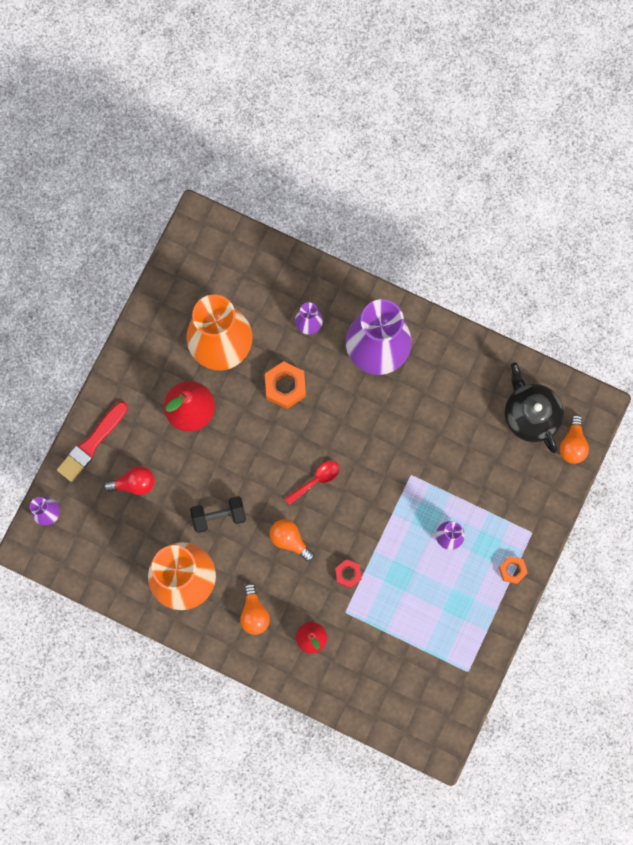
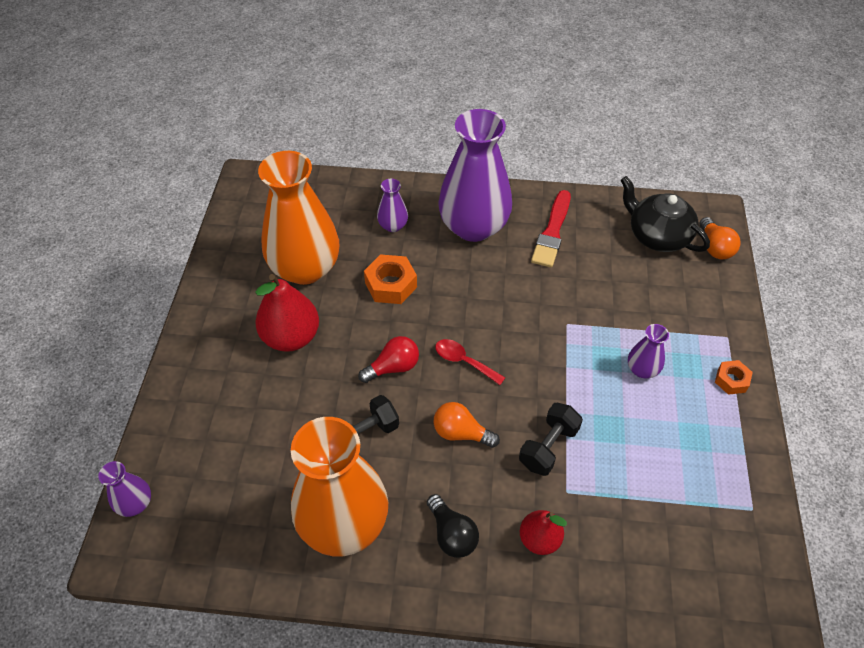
camera: 20 degrees left, 25 degrees down
red brush [57,402,128,482] -> red brush moved to [531,190,571,268]
red light bulb [103,466,155,495] -> red light bulb moved to [358,336,419,383]
orange light bulb [240,583,270,635] -> black light bulb [427,494,479,558]
red spoon [285,461,339,505] -> red spoon turned 90 degrees counterclockwise [435,339,505,385]
red nut [335,559,362,588] -> black dumbbell [519,403,583,476]

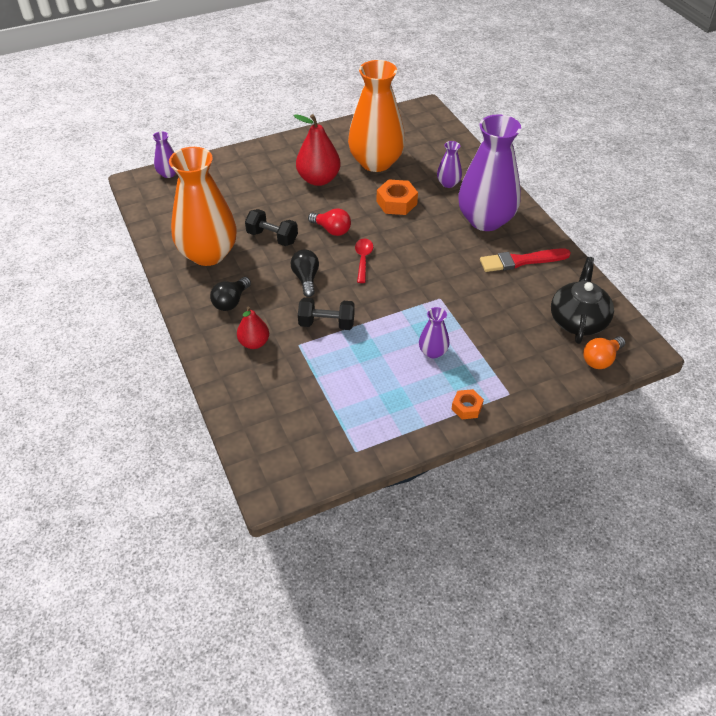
camera: 60 degrees right, 5 degrees down
orange light bulb [434,402,500,448] -> black light bulb [291,249,319,297]

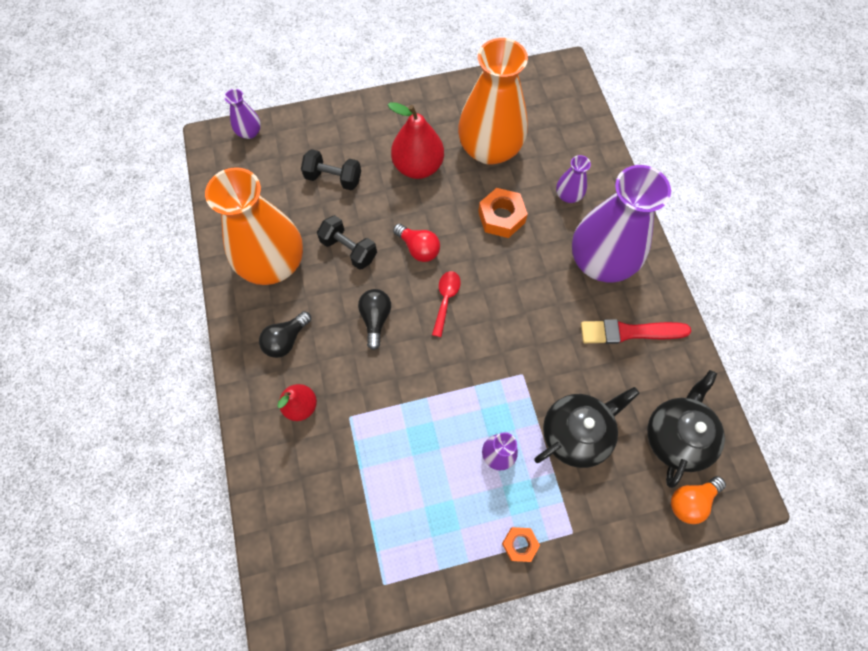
camera: 10 degrees right, 20 degrees up
black dumbbell [298,298,355,330] -> black dumbbell moved to [301,149,361,191]
none -> black teapot [534,387,639,468]

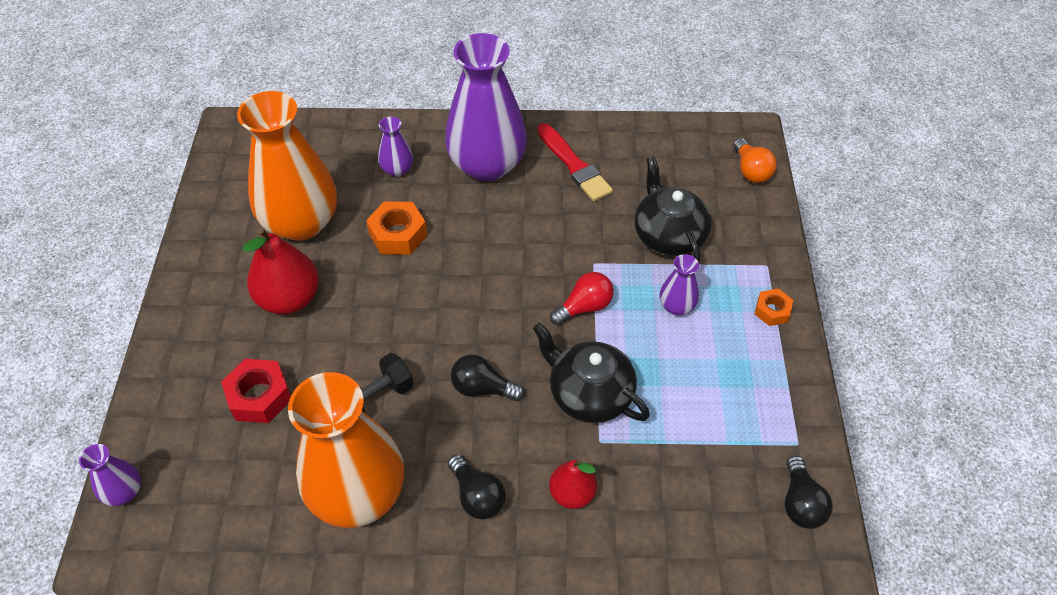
camera: 75 degrees left, 15 degrees down
black dumbbell [301,149,361,191] -> red nut [221,359,291,423]
red light bulb [393,224,440,262] -> red light bulb moved to [550,272,614,325]
red spoon [432,271,461,337] -> none
red brush [581,319,691,344] -> red brush turned 45 degrees counterclockwise [537,123,613,201]
black teapot [647,370,725,488] -> black teapot moved to [532,323,650,423]
none -> black light bulb [785,456,833,529]

